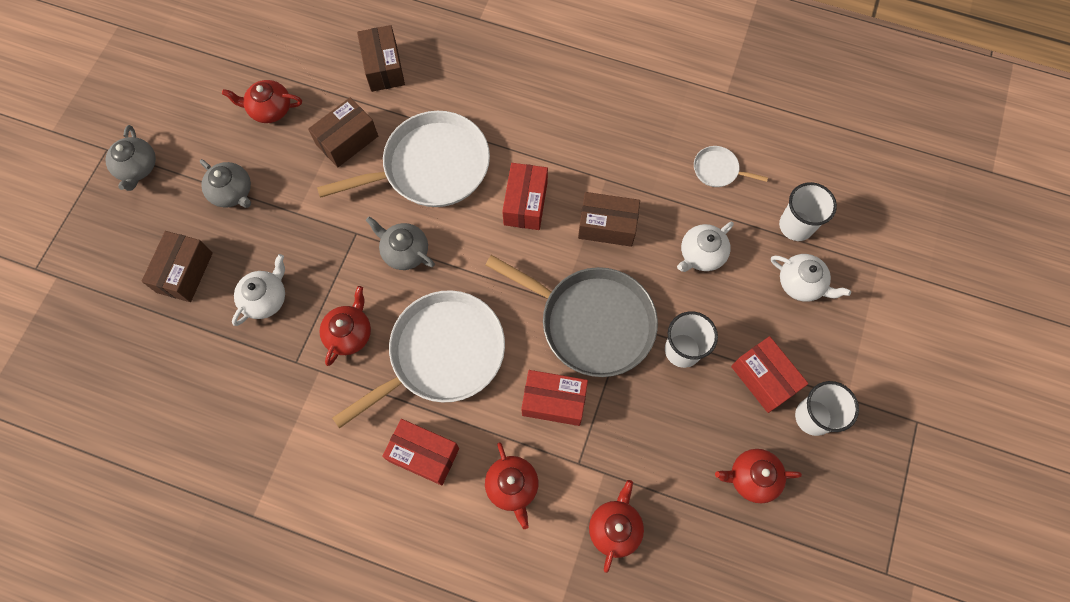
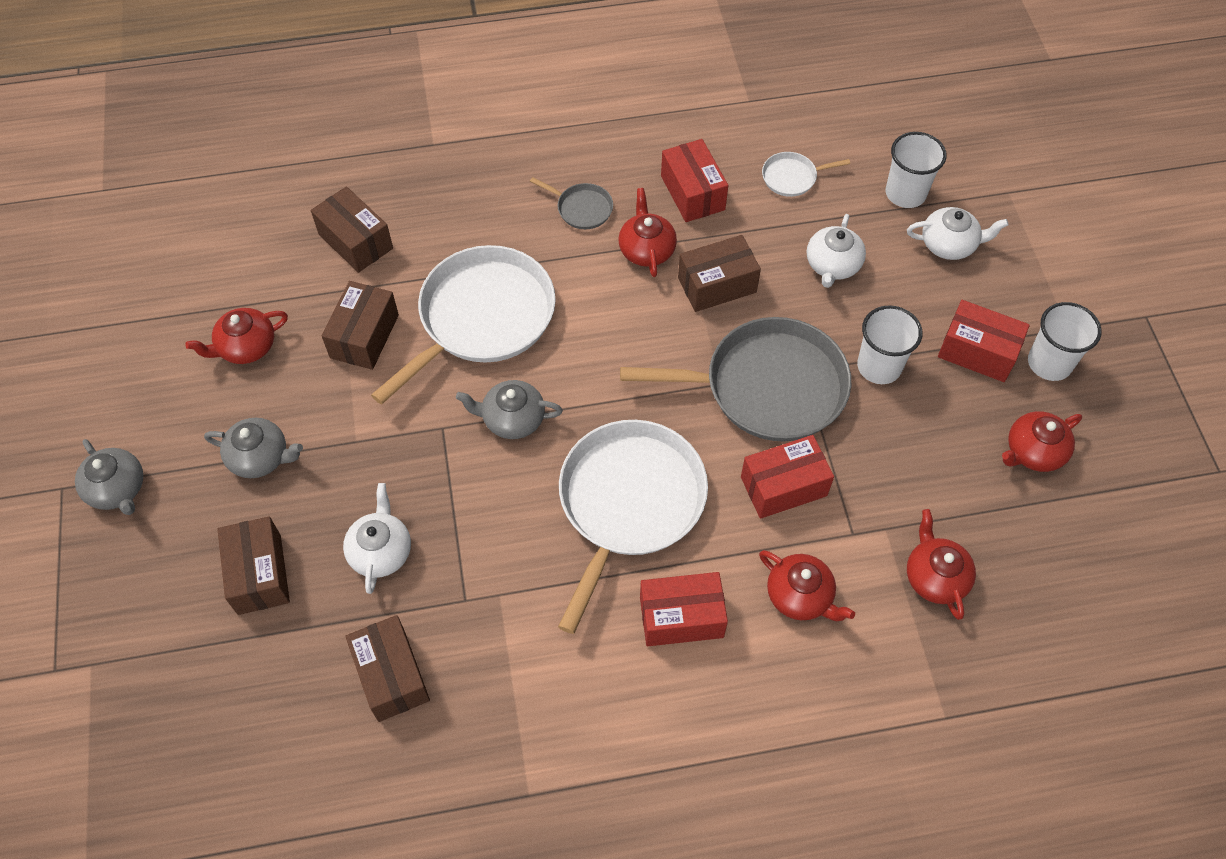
camera: 30 degrees left, 10 degrees down
red teapot [319,286,371,366] -> red teapot moved to [619,188,677,277]
red box [502,163,548,230] -> red box moved to [661,139,728,222]
none -> brown box [345,615,430,722]
none -> grey pan [530,177,613,229]

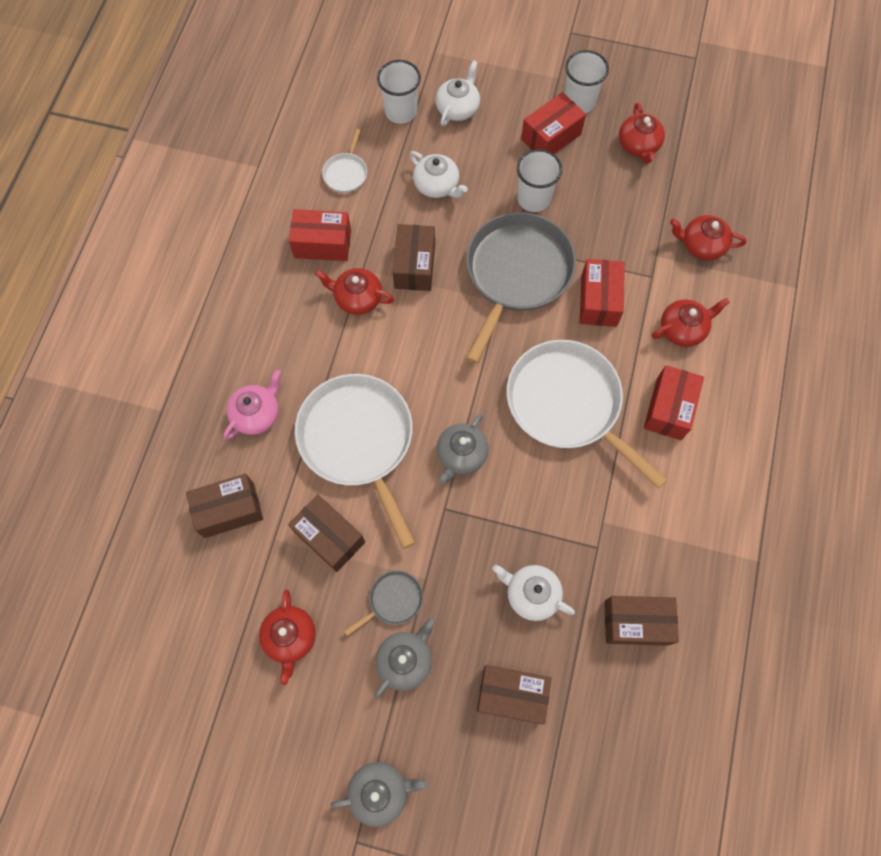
camera: 65 degrees left, 10 degrees up
grey pan [530,177,613,229] -> grey pan moved to [344,570,423,636]
none -> pink teapot [223,370,281,440]

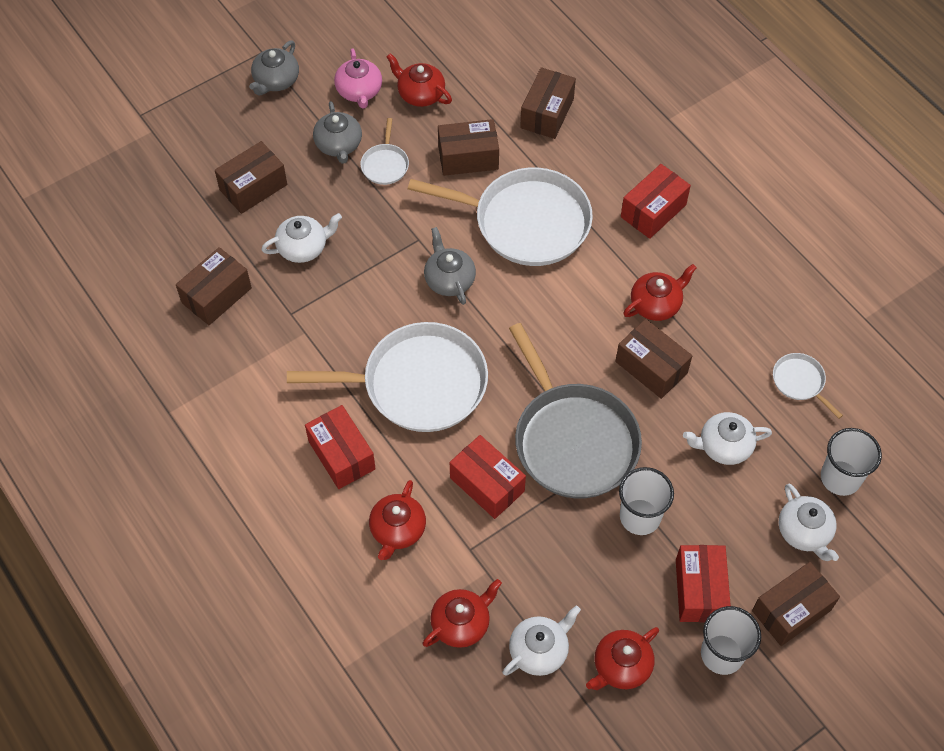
camera: 130 degrees right, 10 degrees down
pink teapot [223,370,281,440] -> pink teapot moved to [334,48,382,109]
red box [289,209,351,261] -> red box moved to [621,164,691,239]
grey pan [344,570,423,636] -> white pan [361,118,409,185]
red teapot [619,102,665,164] -> red teapot turned 75 degrees counterclockwise [586,627,659,690]
none -> white teapot [503,606,581,676]
none -> brown box [752,562,840,646]

